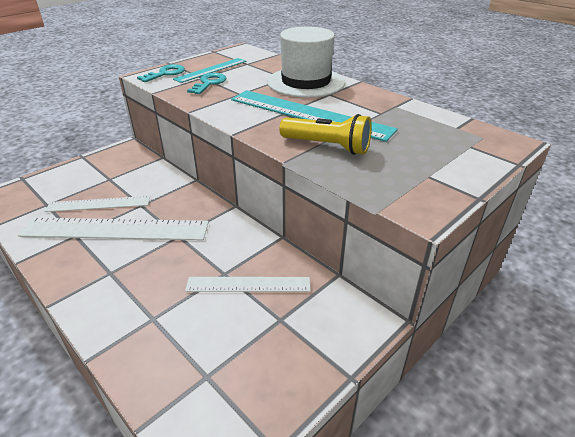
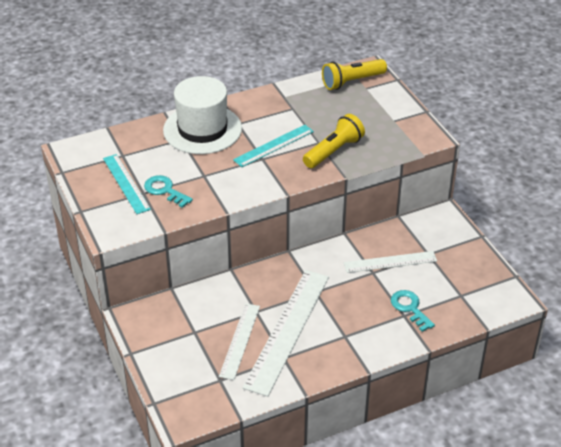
camera: 70 degrees left, 5 degrees up
turquoise key [137,64,185,82] -> turquoise key moved to [391,290,435,332]
white ruler [185,277,310,292] -> white ruler turned 60 degrees clockwise [344,251,437,273]
turquoise ruler [231,90,398,142] -> turquoise ruler [233,125,314,167], size x0.58
none -> yellow flashlight [322,59,387,90]

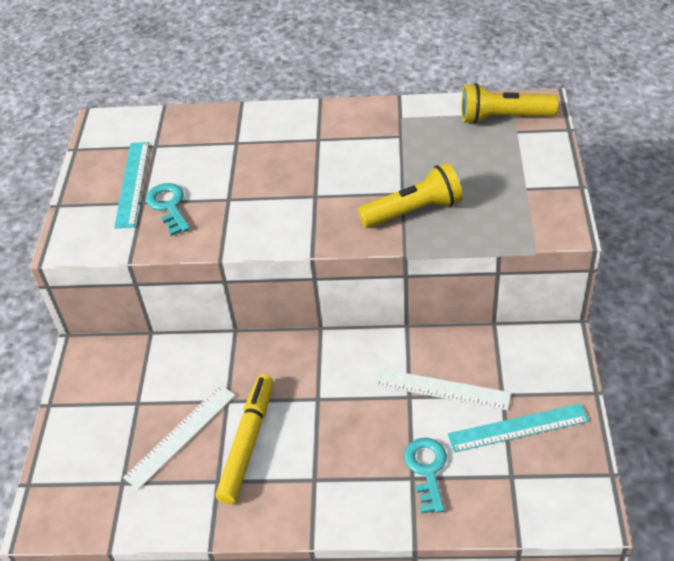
camera: 30 degrees right, 5 degrees up
white hat [163,76,242,154] -> none
turquoise ruler [233,125,314,167] -> turquoise ruler moved to [448,403,589,452]
white ruler [242,270,329,397] -> yellow marker [216,374,273,504]

